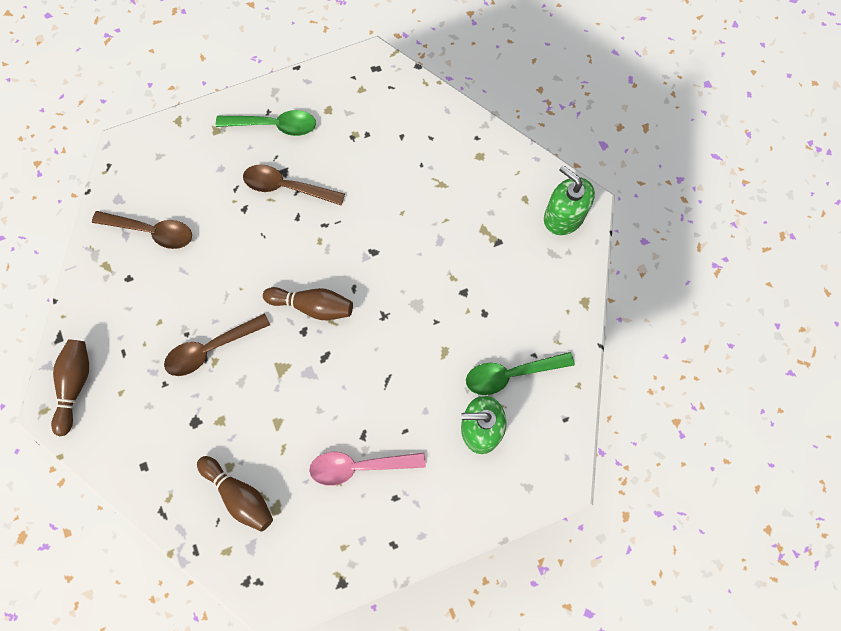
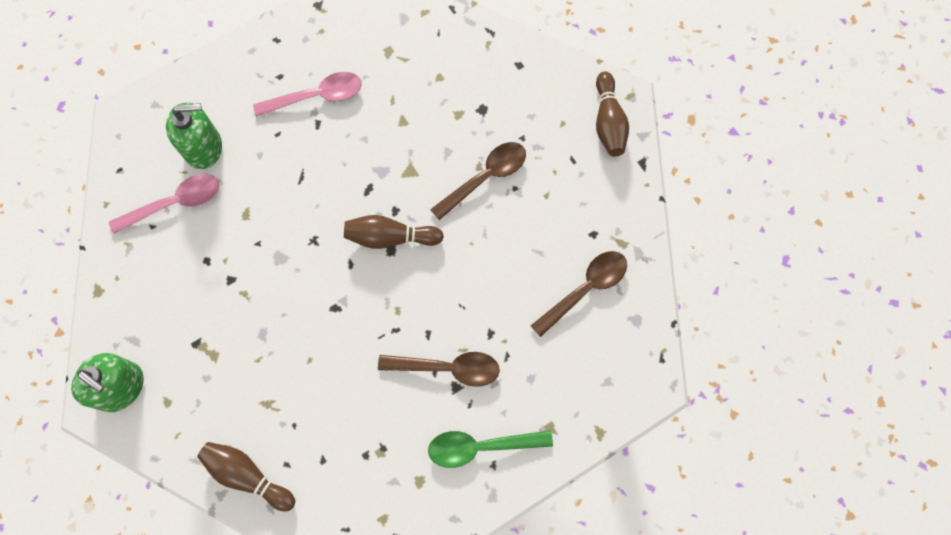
camera: 170 degrees right, 0 degrees up
brown spoon [92,211,192,249] -> brown spoon turned 135 degrees clockwise [531,251,627,337]
brown bowling pin [197,456,273,532] -> brown bowling pin moved to [197,442,295,512]
green spoon [466,352,575,395] -> pink spoon [109,174,219,234]

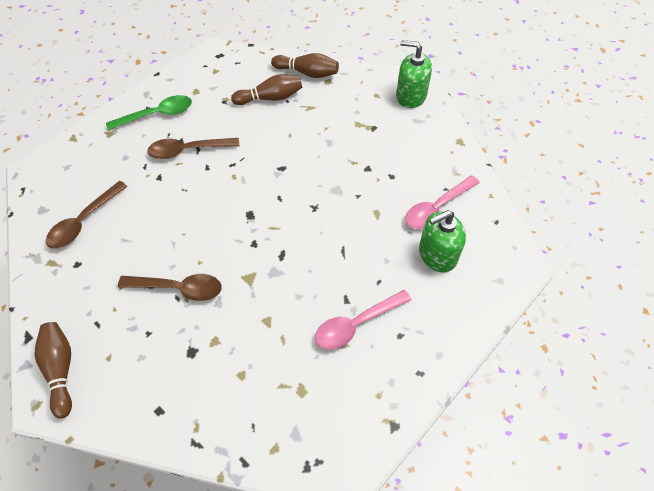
camera: 165 degrees right, 15 degrees down
brown bowling pin [344,215,444,249] -> brown bowling pin moved to [231,74,302,105]
brown spoon [430,142,526,220] -> brown spoon turned 120 degrees counterclockwise [118,274,221,301]

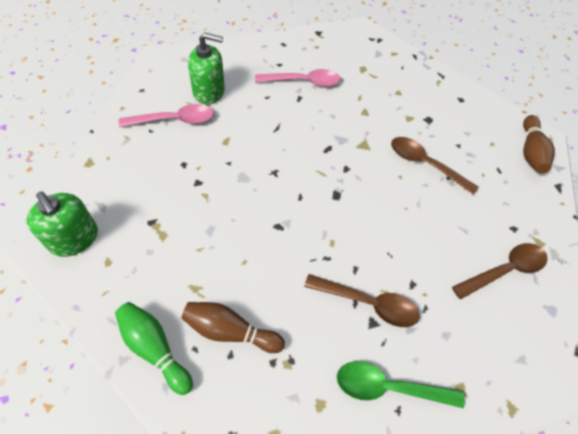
camera: 155 degrees left, 0 degrees up
brown bowling pin [271,53,339,78] -> green bowling pin [115,302,193,395]

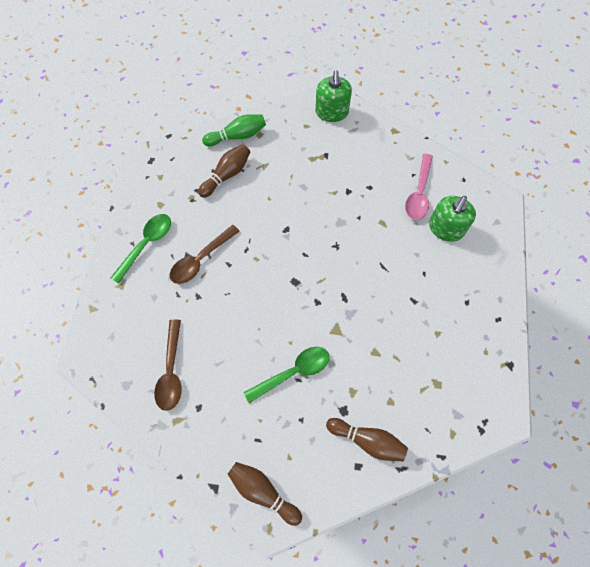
camera: 120 degrees right, 10 degrees up
green soap dispenser [27,191,98,257] -> green soap dispenser turned 75 degrees counterclockwise [315,70,352,122]
pink spoon [255,69,340,87] -> none
brown spoon [391,137,479,195] -> green spoon [244,347,329,403]
none -> brown bowling pin [326,418,408,462]

